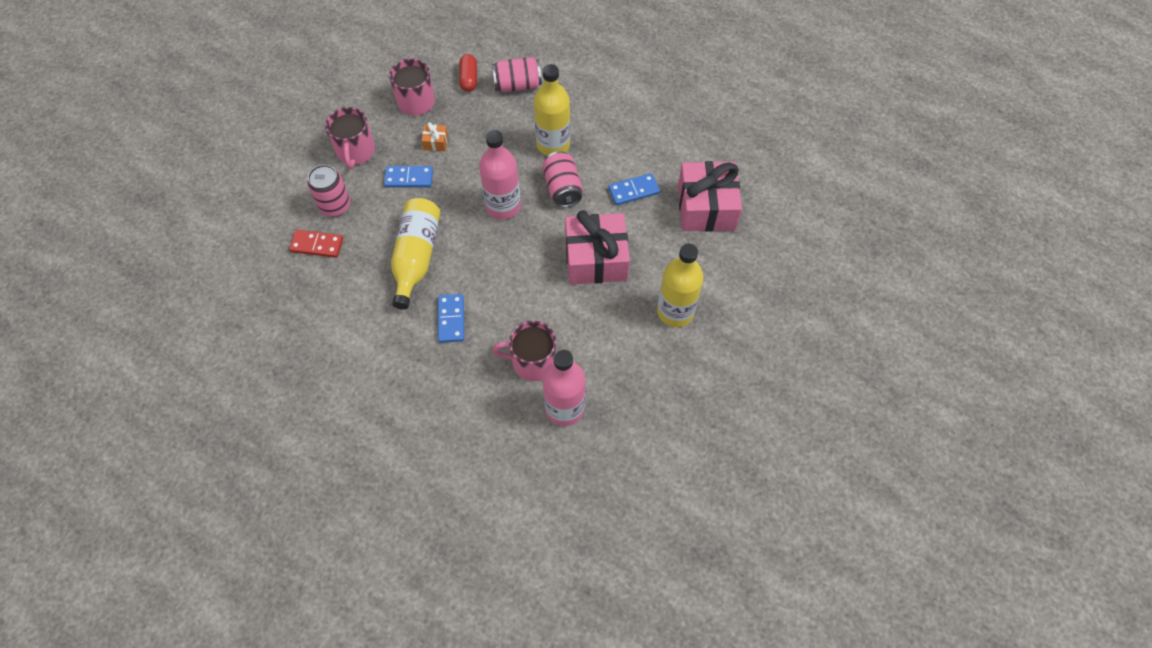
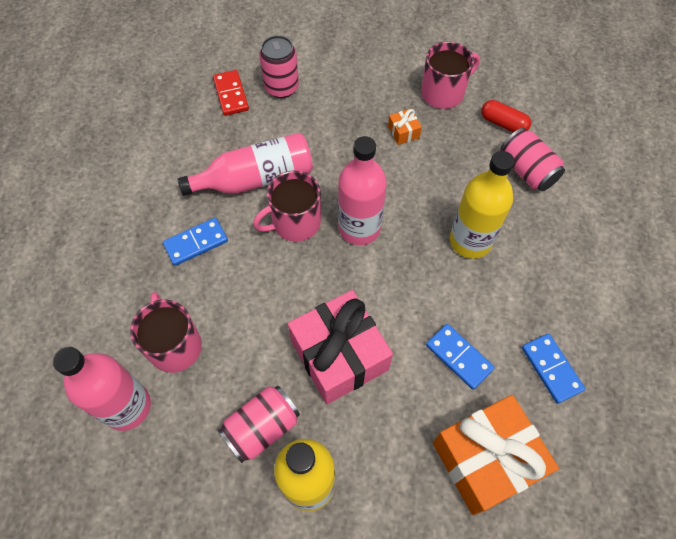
camera: 65 degrees right, 0 degrees up
pink mug [325,107,375,169] -> pink mug moved to [253,171,321,242]
blue domino [384,166,433,188] -> blue domino moved to [522,334,585,404]
yellow bottle [391,198,440,310] -> pink bottle [178,133,313,196]
red capsule [459,54,477,92] -> red capsule turned 60 degrees clockwise [481,100,531,132]
pink can [542,151,583,207] -> pink can moved to [218,386,300,463]
pink gift [678,161,742,231] -> orange gift [433,395,559,515]

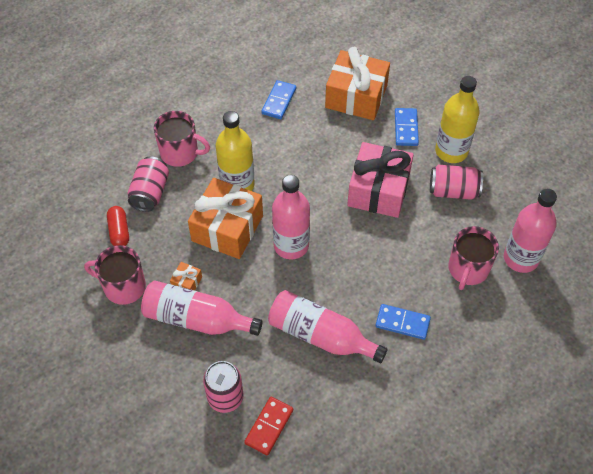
camera: 135 degrees left, 5 degrees down
pink mug [253,171,321,242] -> pink mug moved to [154,111,210,167]
blue domino [426,324,495,390] -> blue domino moved to [395,108,419,146]
none -> pink bottle [141,280,263,336]
none -> orange gift [188,178,263,259]

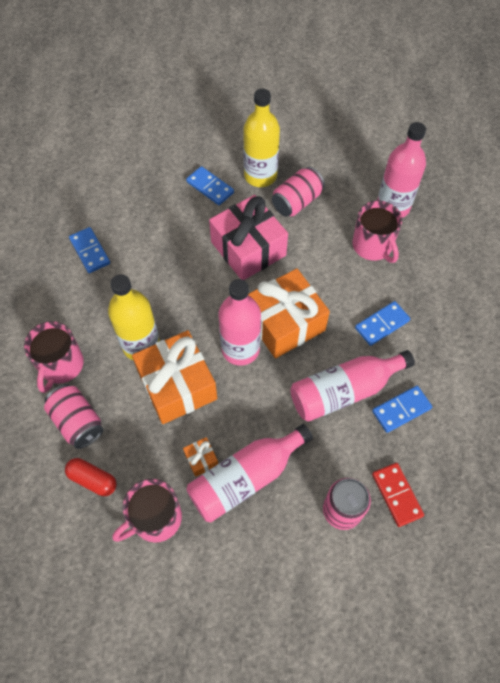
camera: 50 degrees left, 5 degrees up
pink mug [154,111,210,167] -> pink mug turned 135 degrees clockwise [24,321,84,393]
orange gift [325,47,390,120] -> orange gift moved to [248,269,330,359]
none -> blue domino [372,386,432,433]

